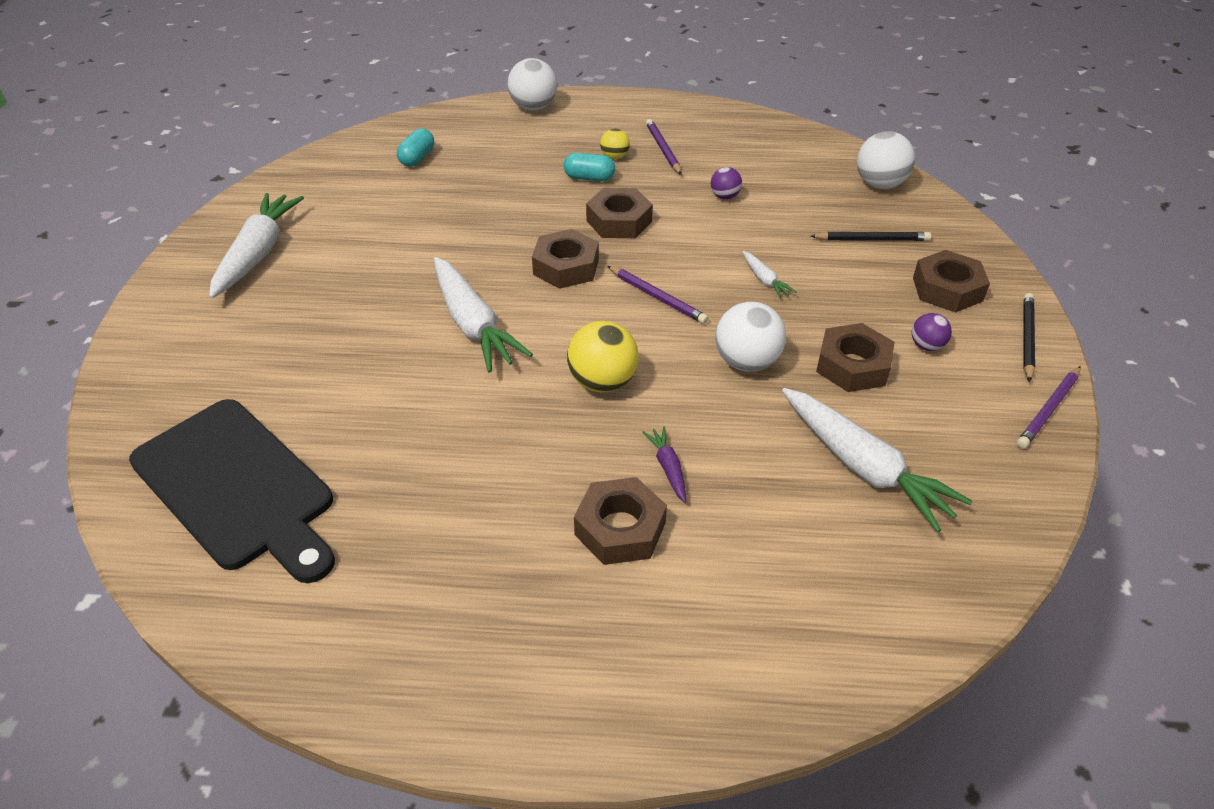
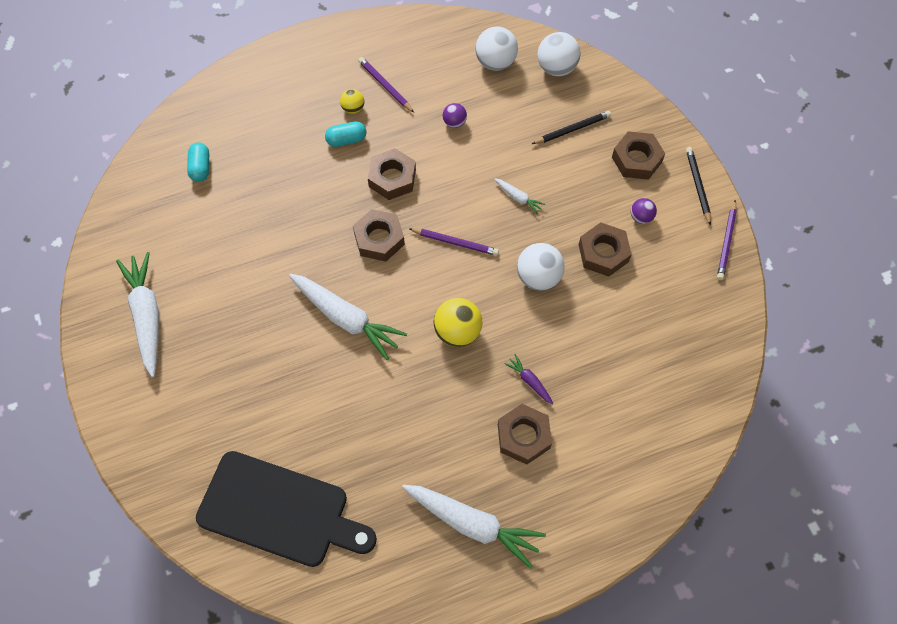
camera: 25 degrees left, 20 degrees up
white ball [508,58,557,111] -> white ball moved to [475,26,518,71]
white carrot [782,388,973,532] -> white carrot moved to [402,485,546,569]

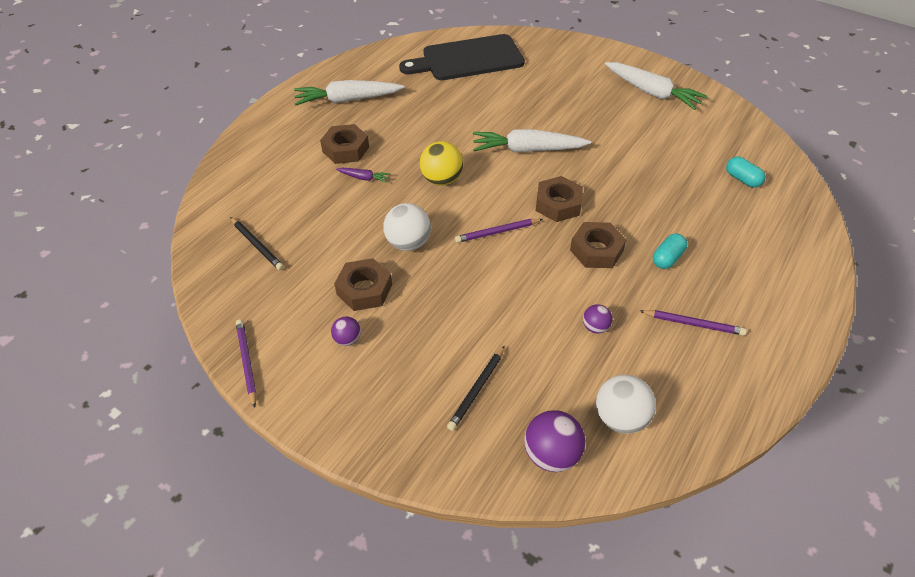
camera: 145 degrees right, 15 degrees down
yellow ball [340,89,364,114] -> none
white carrot [494,178,545,214] -> none
white ball [537,32,580,76] -> purple ball [524,410,585,472]
brown nut [612,131,665,180] -> none
black pencil [686,147,711,226] -> black pencil moved to [230,217,284,270]

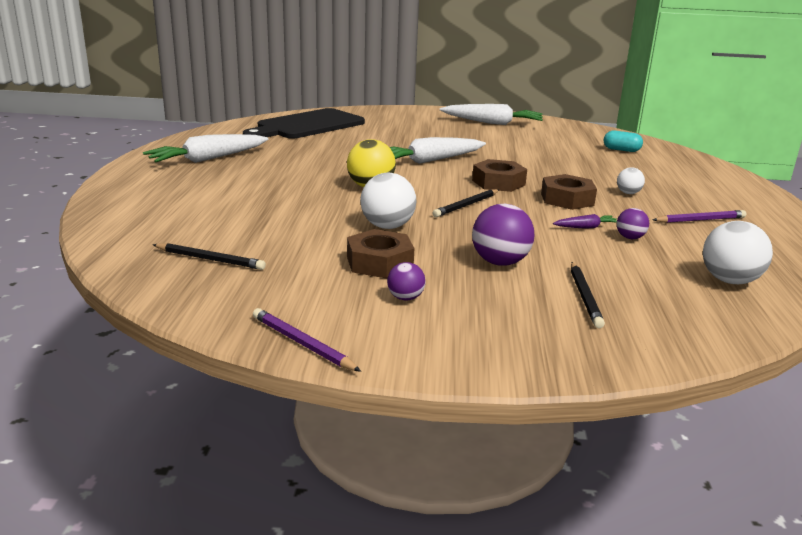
camera: 30 degrees left, 25 degrees down
brown nut [320,124,369,164] -> none
purple carrot [336,168,390,183] -> purple carrot moved to [553,214,617,229]
purple pencil [455,219,543,243] -> black pencil [432,189,499,217]
purple ball [524,410,585,472] -> purple ball moved to [472,204,535,266]
turquoise capsule [653,233,687,269] -> white ball [617,167,645,194]

